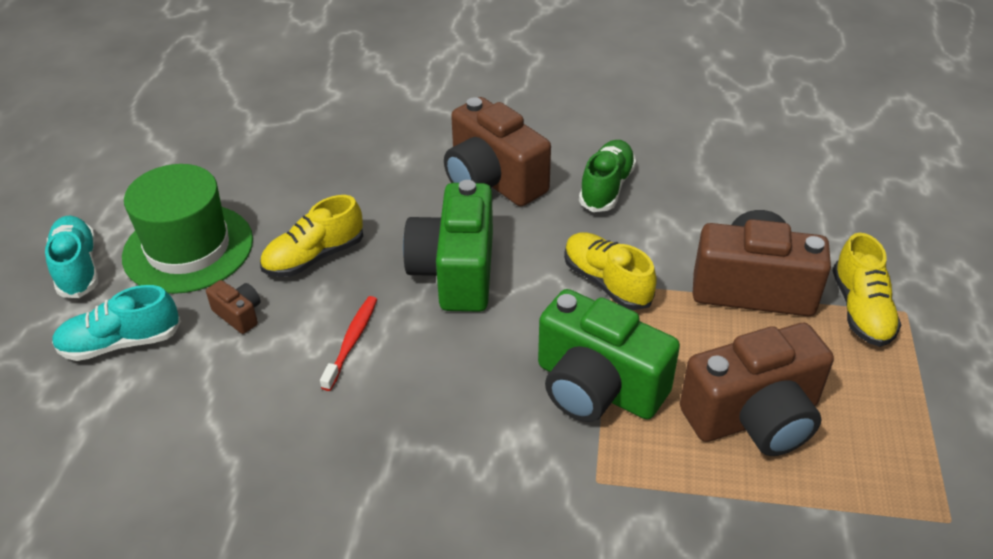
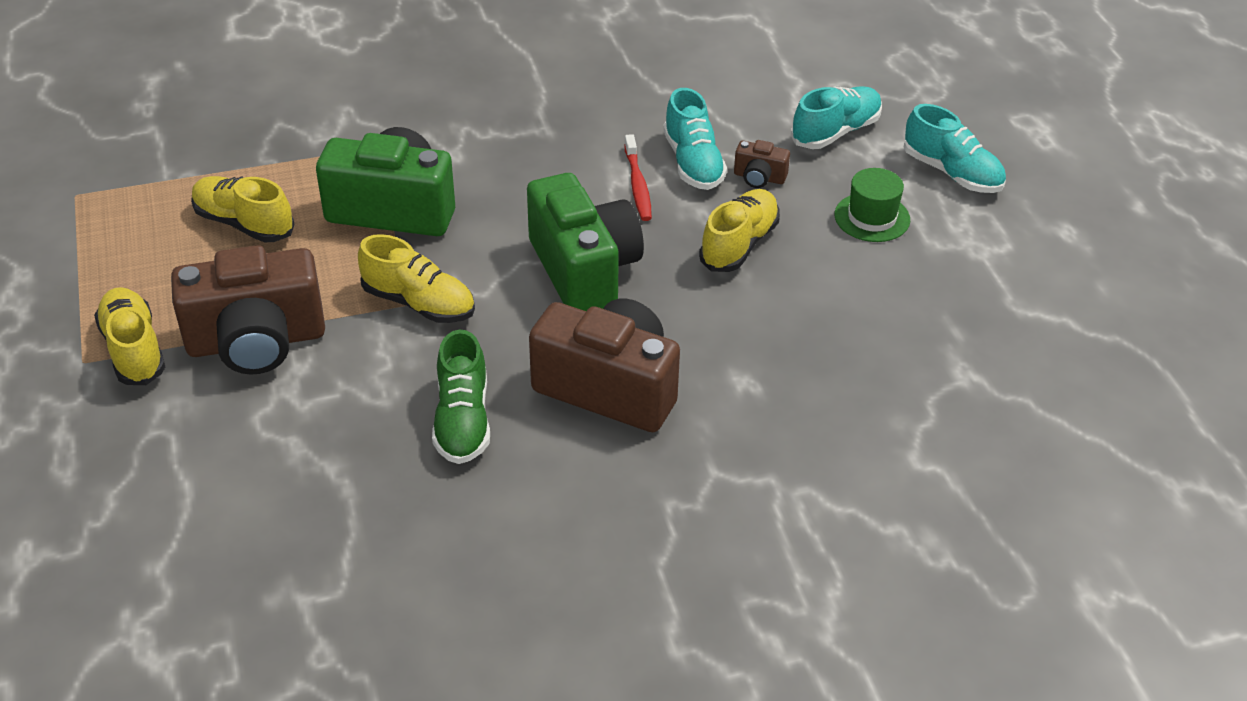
camera: 155 degrees right, 0 degrees up
green hat [122,164,253,294] -> green hat [835,168,910,242], size x0.54
brown camera [680,323,834,456] -> yellow shoe [191,176,295,242]
none -> turquoise shoe [663,88,727,190]

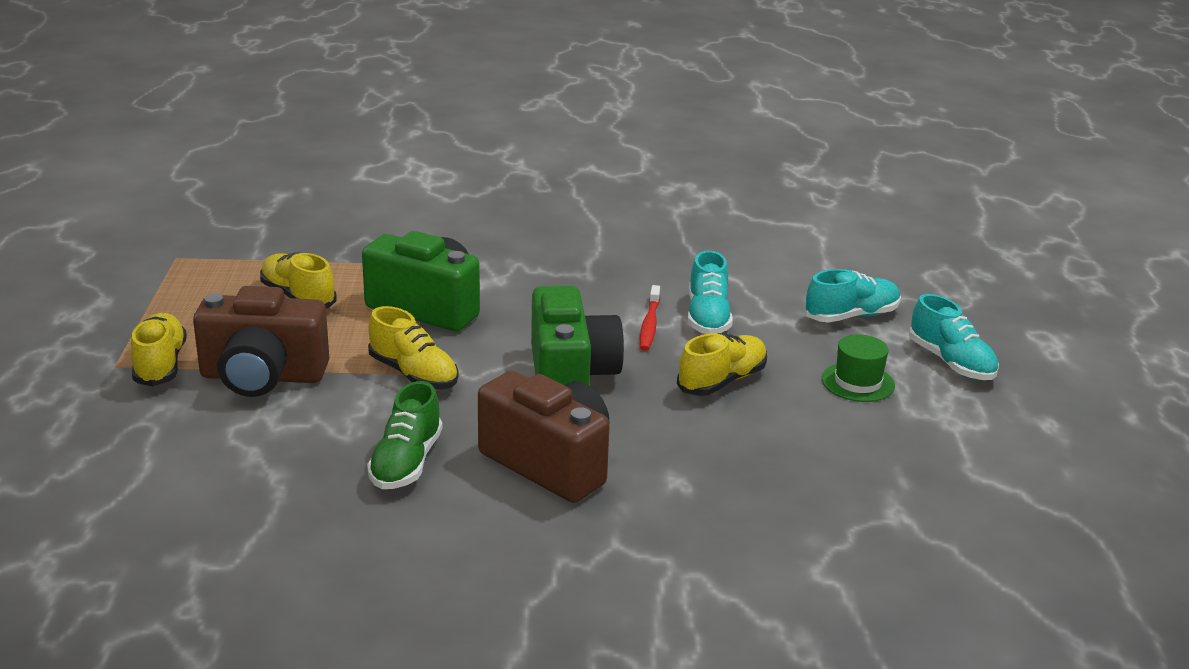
camera: 15 degrees right, 15 degrees down
brown camera [734,140,790,188] -> none

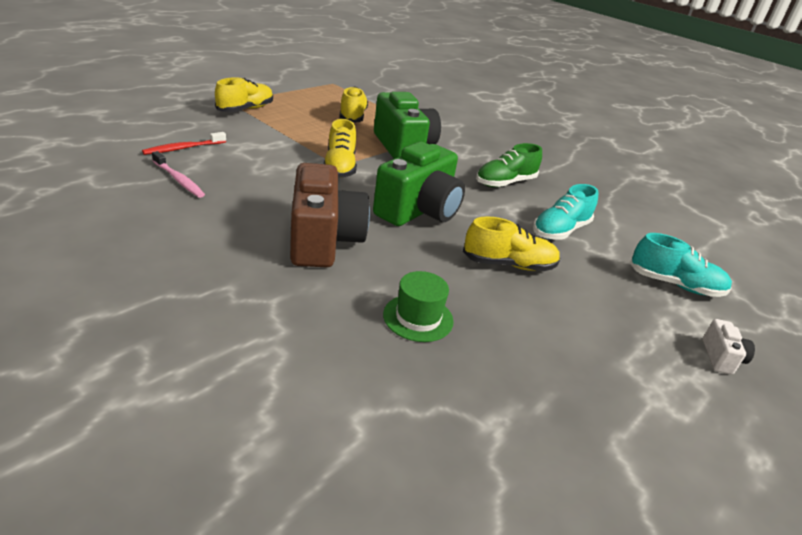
camera: 40 degrees right, 5 degrees up
brown camera [193,286,329,397] -> none
green shoe [367,381,442,489] -> green shoe moved to [476,143,542,187]
red toothbrush [640,285,660,351] -> red toothbrush moved to [142,132,226,155]
green hat [822,334,895,402] -> green hat moved to [383,271,454,342]
turquoise shoe [909,294,999,380] -> white camera [703,319,755,374]
none -> pink toothbrush [152,151,205,198]

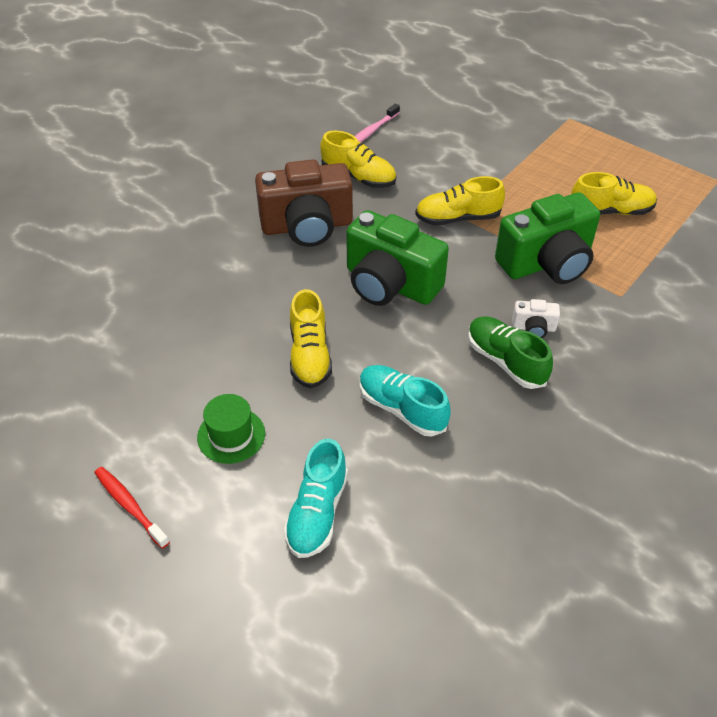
camera: 90 degrees right, 15 degrees up
red toothbrush [142,132,226,155] -> red toothbrush moved to [94,467,170,549]
yellow shoe [215,77,273,112] -> yellow shoe moved to [320,131,396,188]
green hat [383,271,454,342] -> green hat moved to [197,394,265,464]
white camera [703,319,755,374] -> white camera moved to [512,299,560,338]

